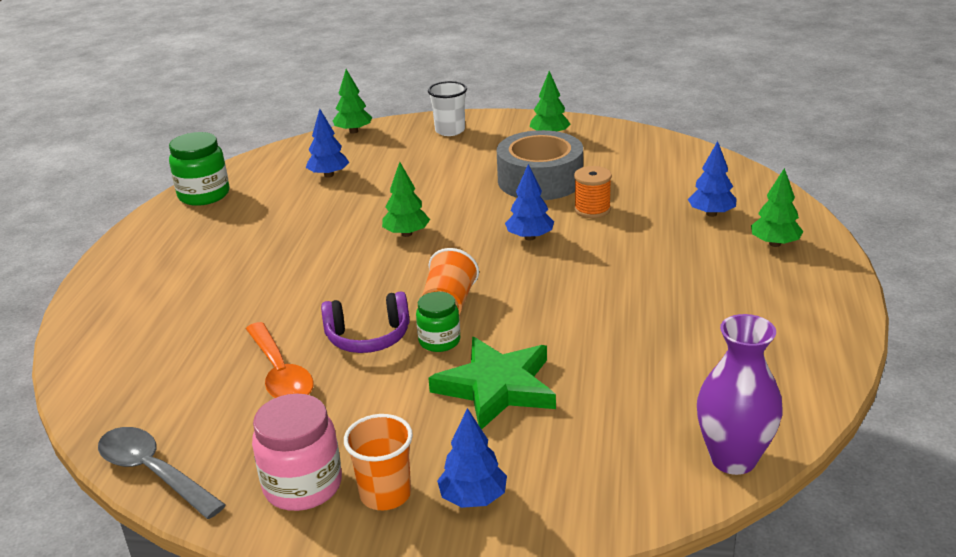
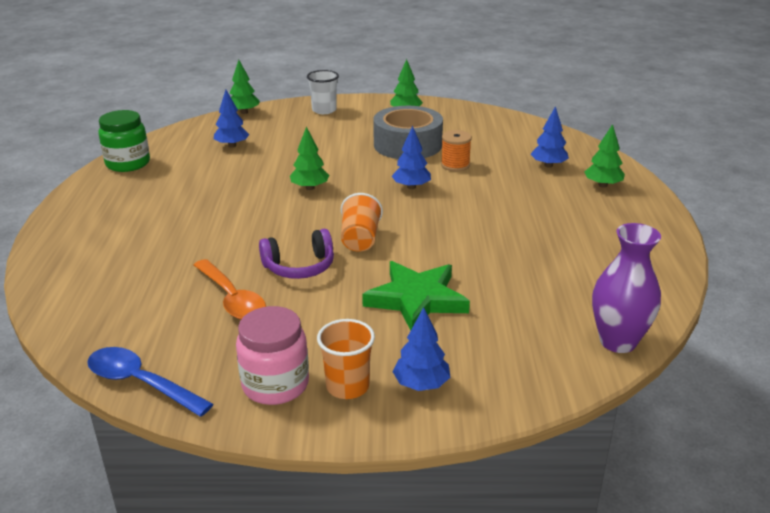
camera: 10 degrees left, 0 degrees up
grey spoon [98,427,226,519] -> blue spoon [87,347,213,417]
green jar [416,292,460,352] -> none

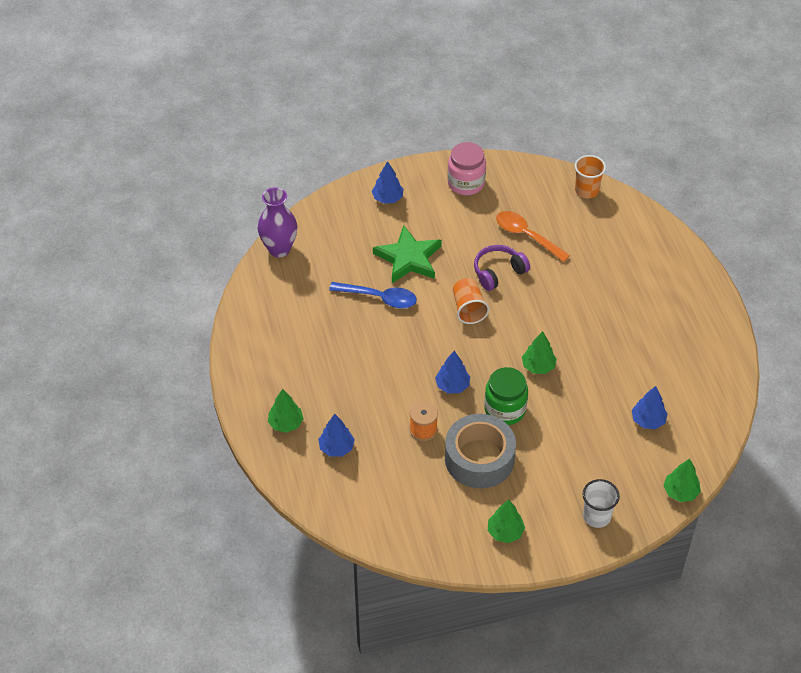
camera: 165 degrees right, 20 degrees up
blue spoon [87,347,213,417] -> blue spoon moved to [329,282,417,309]
green jar [98,110,150,172] -> green jar moved to [484,367,528,425]
orange cup [317,319,375,399] -> orange cup moved to [575,155,606,199]

